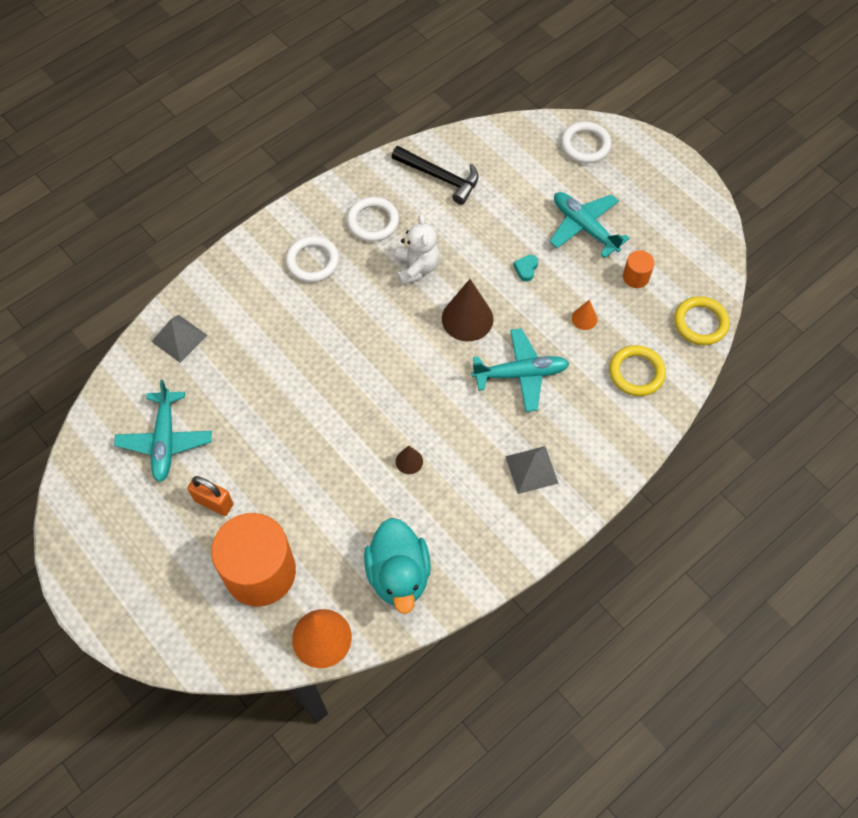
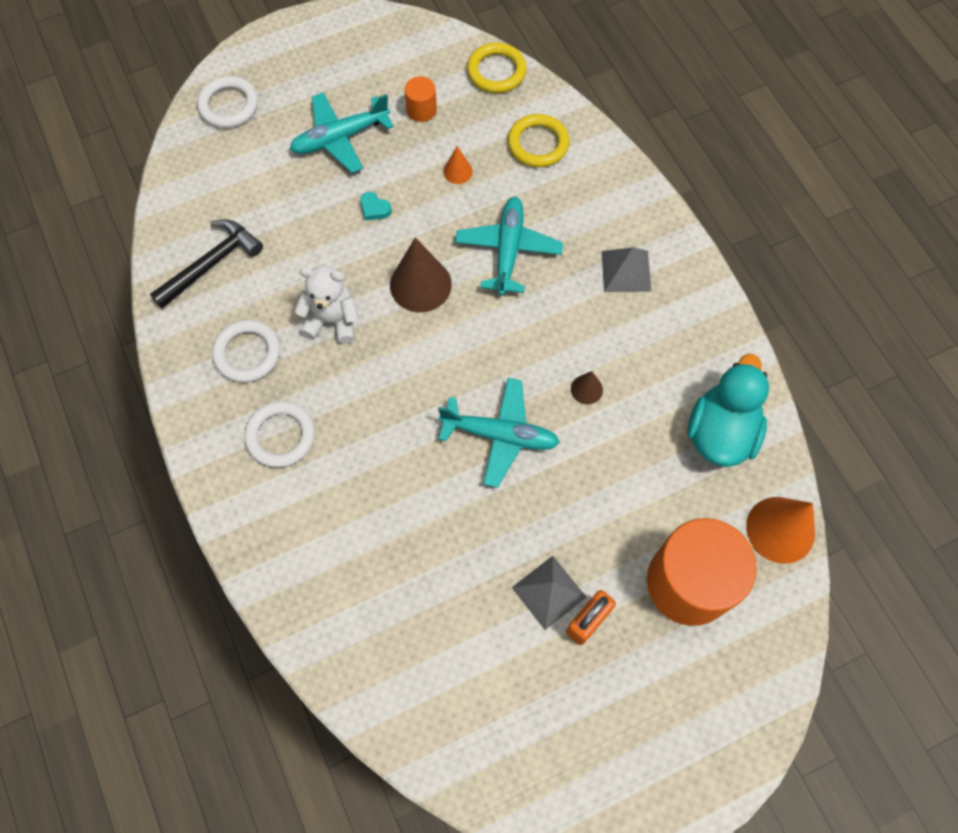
camera: 75 degrees left, 5 degrees up
turquoise plane [114,380,212,482] -> turquoise plane moved to [438,378,560,488]
grey pyramid [151,315,208,363] -> grey pyramid moved to [512,556,586,630]
turquoise duck [364,518,431,614] -> turquoise duck turned 75 degrees counterclockwise [687,354,769,467]

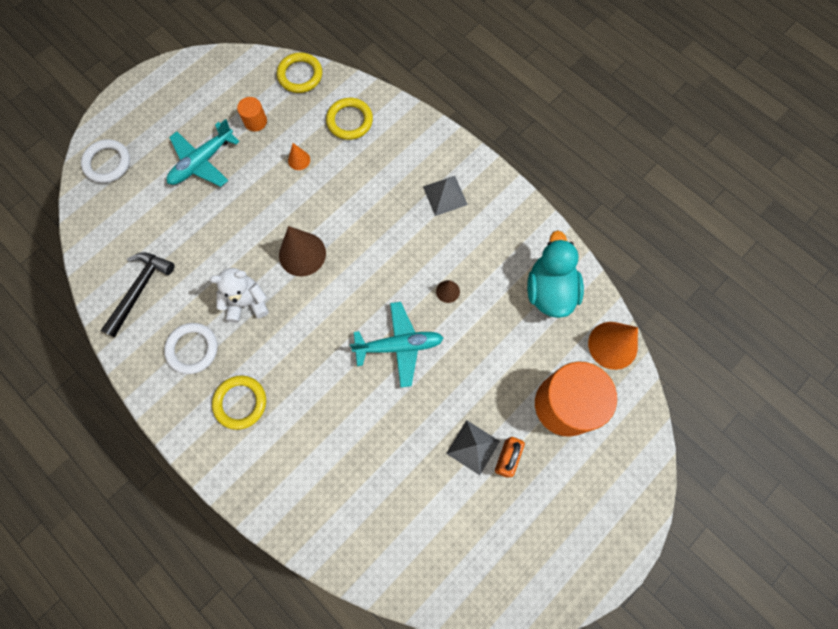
camera: 20 degrees left, 5 degrees up
white ring [244,401,315,468] -> yellow ring [212,376,266,430]
turquoise heart [360,192,392,220] -> none
turquoise plane [455,197,563,296] -> none

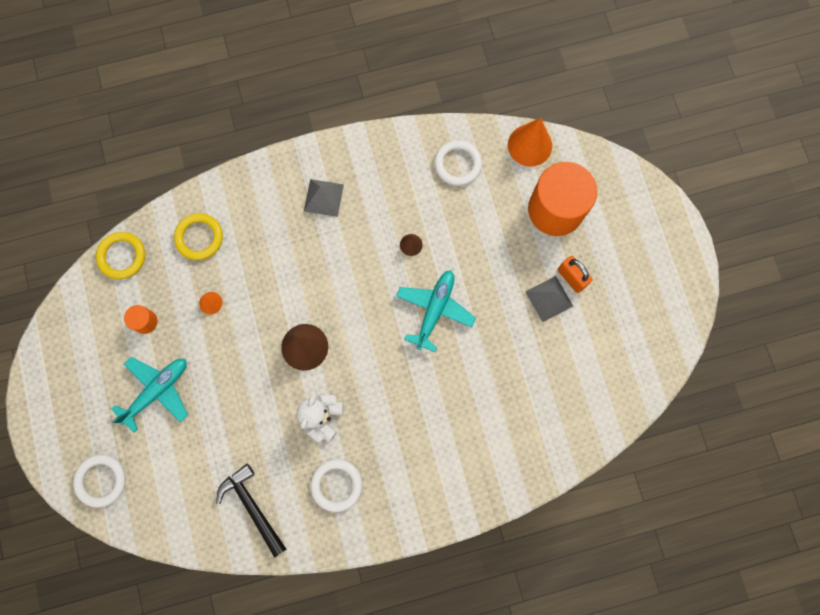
camera: 60 degrees left, 5 degrees up
turquoise plane [167,119,240,187] -> turquoise plane turned 120 degrees counterclockwise [111,357,188,433]
yellow ring [212,376,266,430] -> none
turquoise duck [527,230,584,318] -> white ring [434,140,482,186]

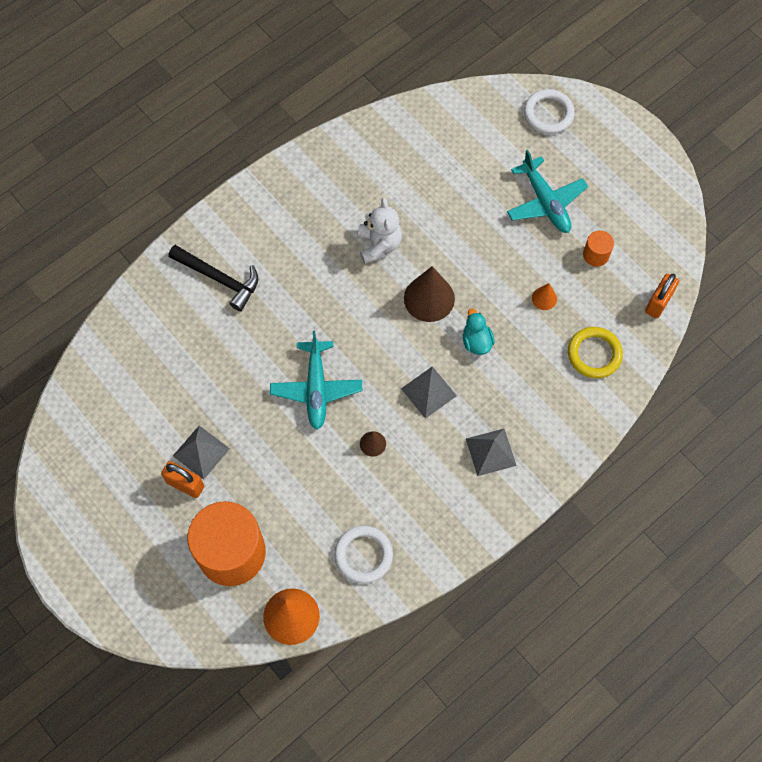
camera: 155 degrees right, 10 degrees down
yellow ring [96,232,145,279] -> orange padlock [645,274,679,319]
turquoise plane [111,357,188,433] -> turquoise plane turned 45 degrees counterclockwise [507,150,588,233]
black hammer [216,464,286,558] -> black hammer moved to [168,245,258,311]
white ring [311,459,362,512] -> none
none -> grey pyramid [401,366,457,419]
none -> turquoise duck [463,308,495,355]

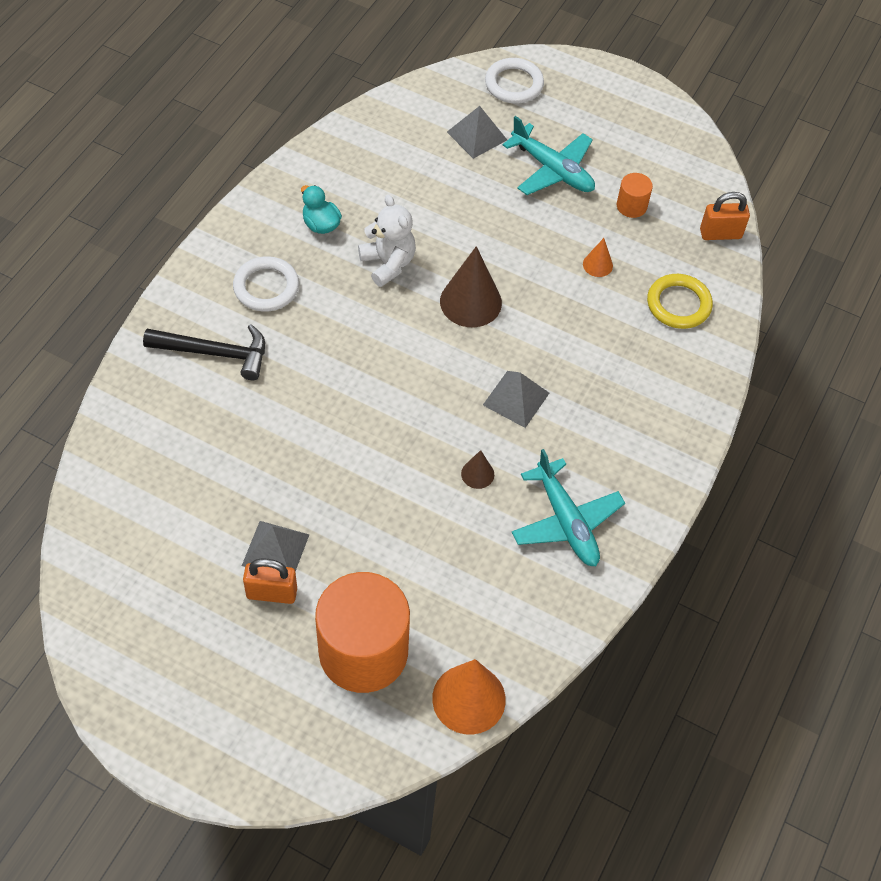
camera: 25 degrees left, 10 degrees down
turquoise plane [270,331,362,430] -> turquoise plane moved to [512,449,625,566]
white ring [334,526,393,584] -> white ring moved to [233,256,299,312]
turquoise duck [463,308,495,355] -> turquoise duck moved to [301,185,342,234]
grey pyramid [466,429,517,476] -> grey pyramid moved to [447,106,507,159]
orange padlock [645,274,679,319] -> orange padlock turned 75 degrees clockwise [700,192,750,240]

